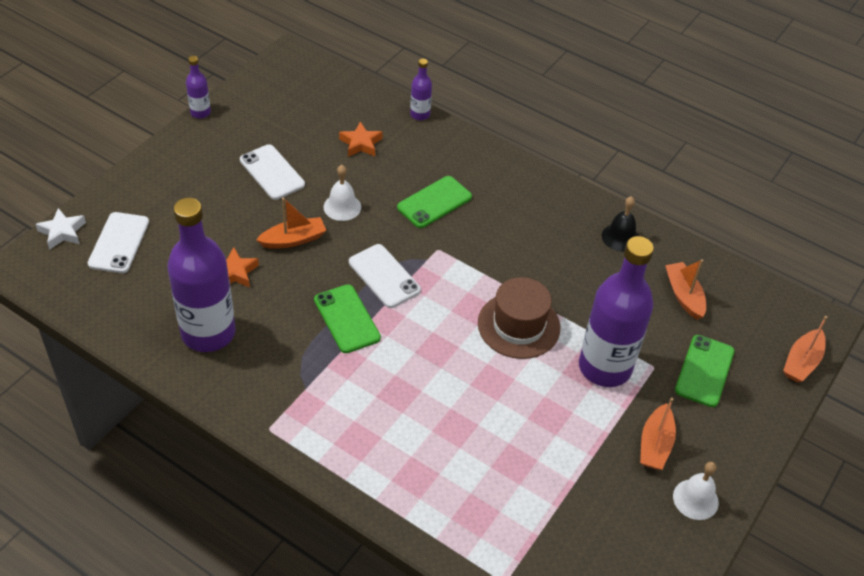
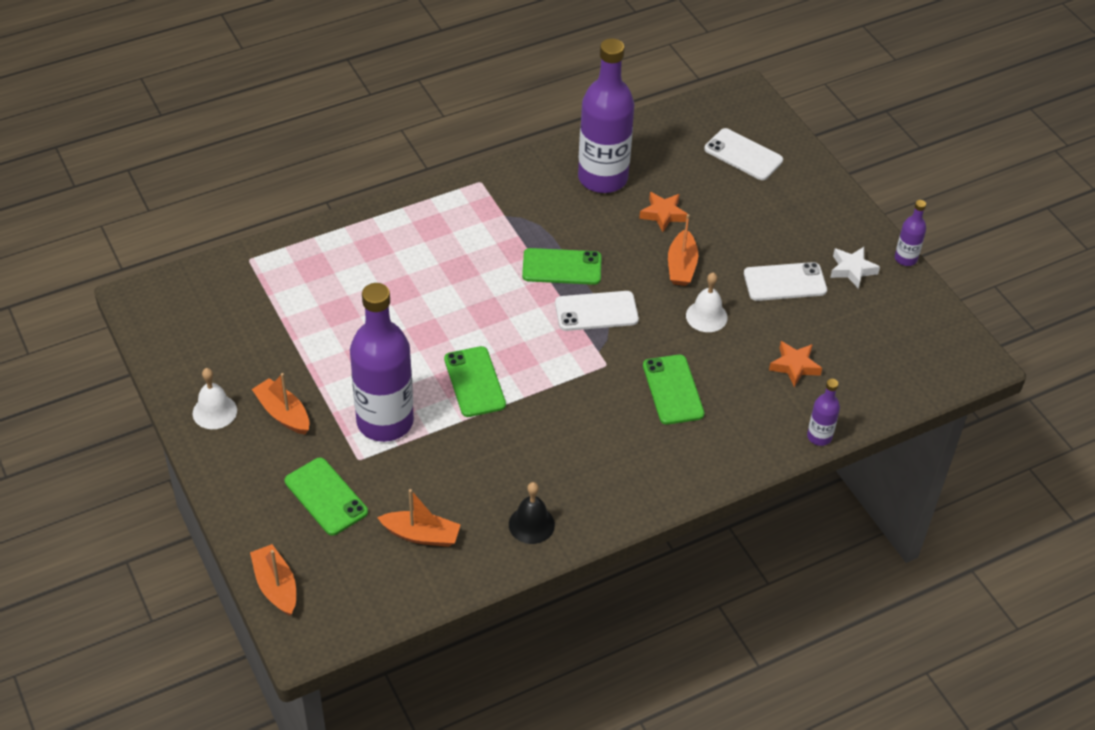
camera: 120 degrees right, 0 degrees up
white star [35,208,86,250] -> white star moved to [830,247,880,289]
brown hat [478,277,560,359] -> green phone [444,346,506,417]

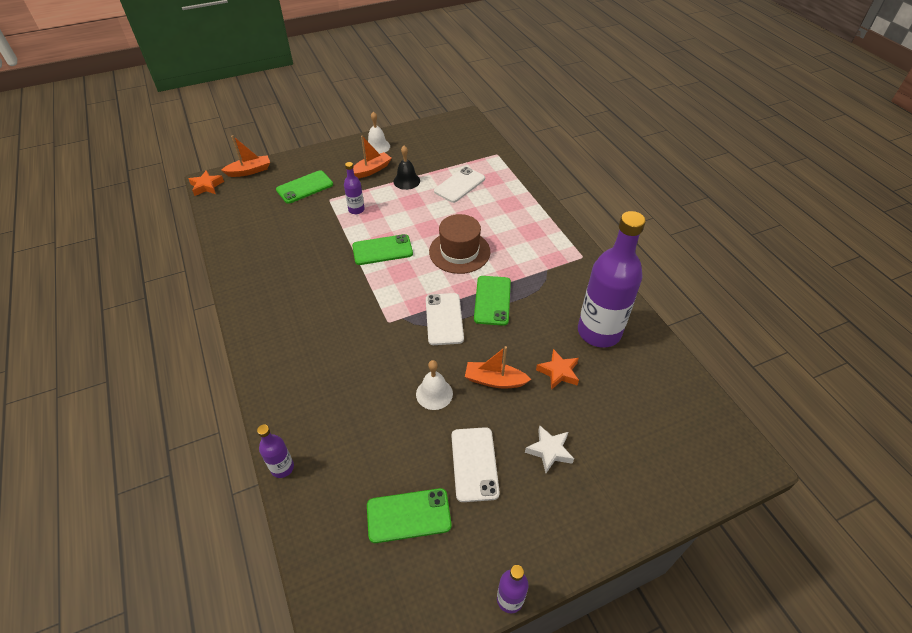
camera: 95 degrees right, 0 degrees up
purple bottle [350,283,414,442] -> purple bottle [344,162,365,214], size x0.44
orange boat [377,489,461,547] -> none
black bell [509,482,555,544] -> black bell moved to [393,146,420,190]
green phone [643,355,705,425] -> green phone moved to [367,488,452,543]
white phone [704,128,783,180] -> white phone moved to [434,167,485,203]
orange star [769,341,822,387] -> orange star moved to [189,170,224,196]
white star [830,247,880,289] -> white star moved to [525,425,574,473]
none -> brown hat [429,214,491,274]

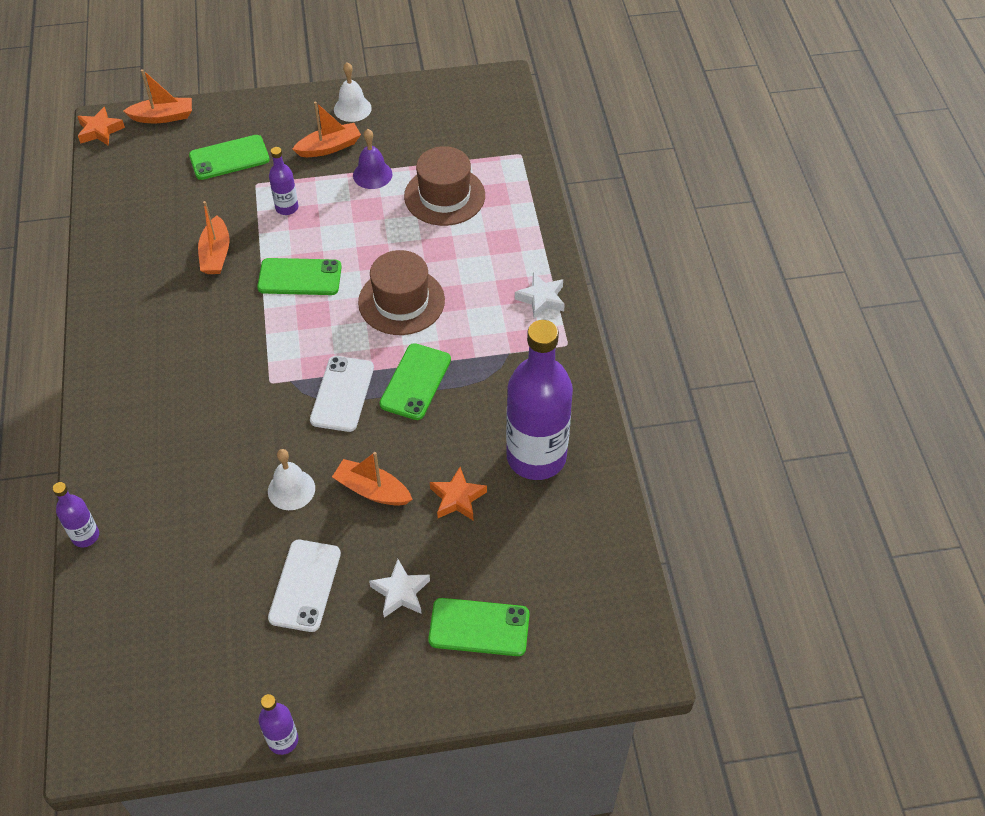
camera: 15 degrees right, 5 degrees up
green phone [367,488,452,543] -> green phone moved to [428,598,530,656]
black bell [393,146,420,190] -> purple bell [353,129,392,189]
white phone [434,167,485,203] -> brown hat [404,146,485,226]
none -> orange boat [198,201,230,274]
none -> white star [515,273,565,319]

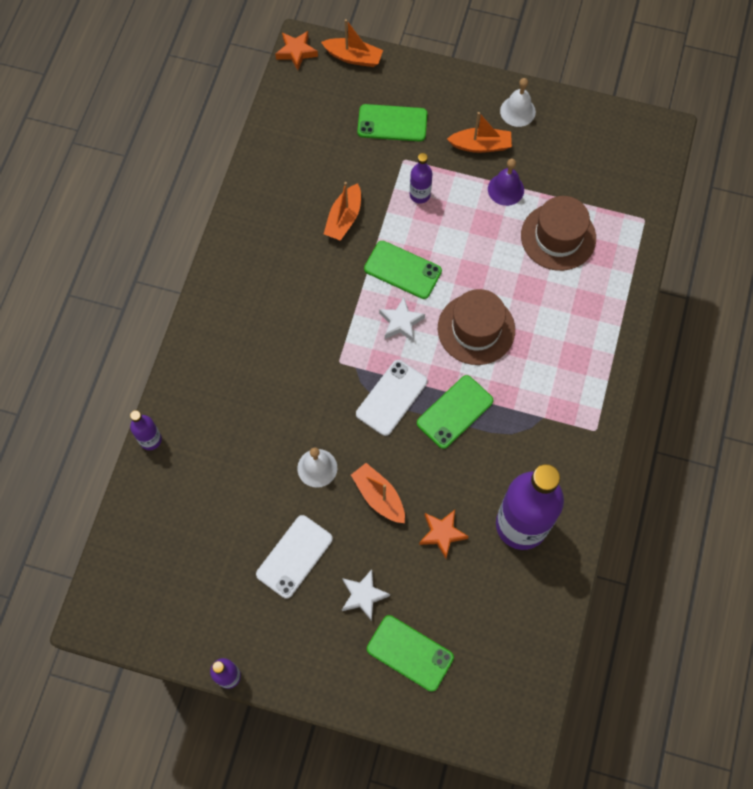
camera: 25 degrees right, 15 degrees up
white star [515,273,565,319] -> white star moved to [379,297,425,342]

